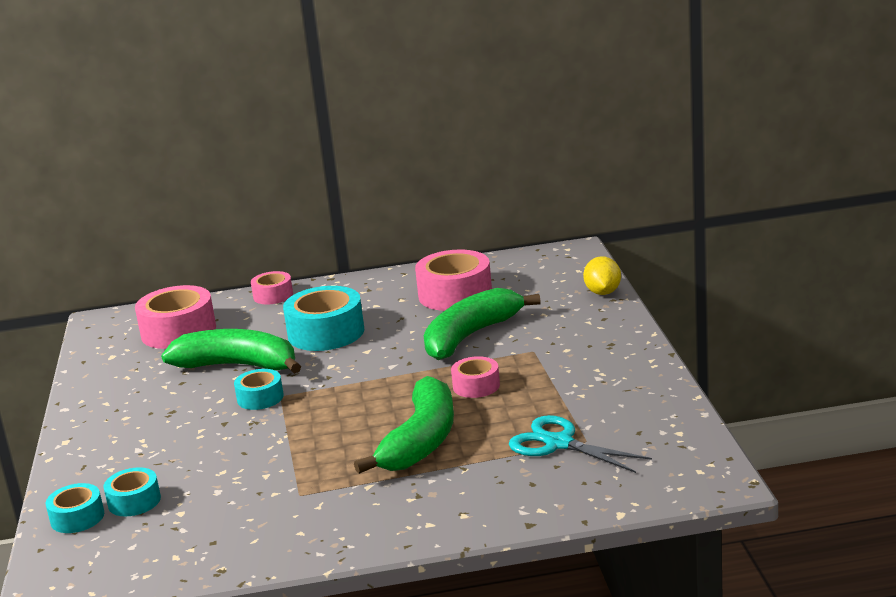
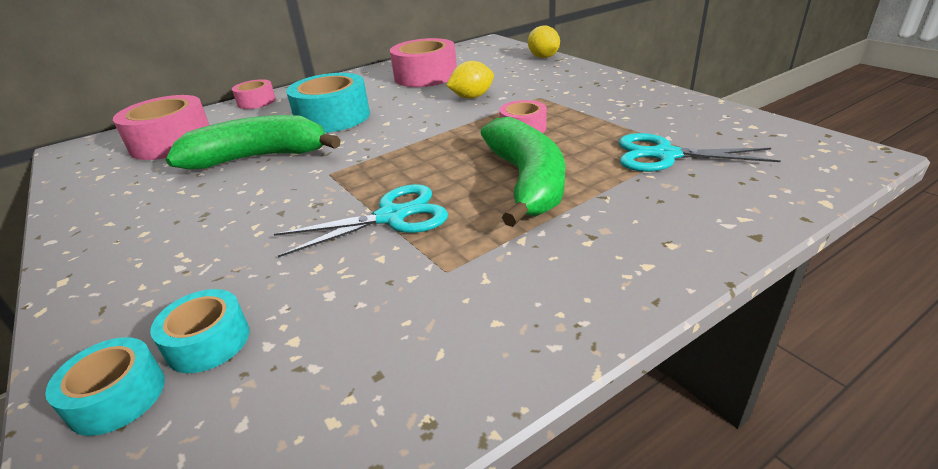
camera: 25 degrees left, 10 degrees up
turquoise tape [234,369,284,410] -> none
green banana [424,288,541,360] -> yellow lemon [446,61,494,99]
none -> turquoise scissors [274,184,448,257]

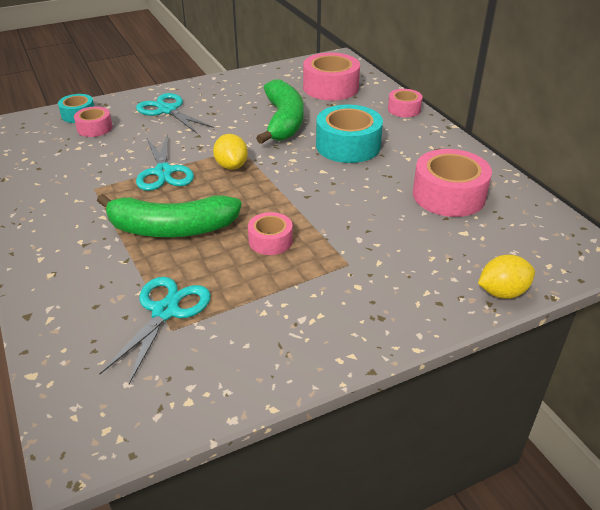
camera: 95 degrees right, 5 degrees up
turquoise tape [150,289,249,373] -> pink tape [74,106,113,137]
yellow lemon [446,61,494,99] -> yellow lemon moved to [213,134,248,170]
none -> turquoise scissors [136,93,214,133]

